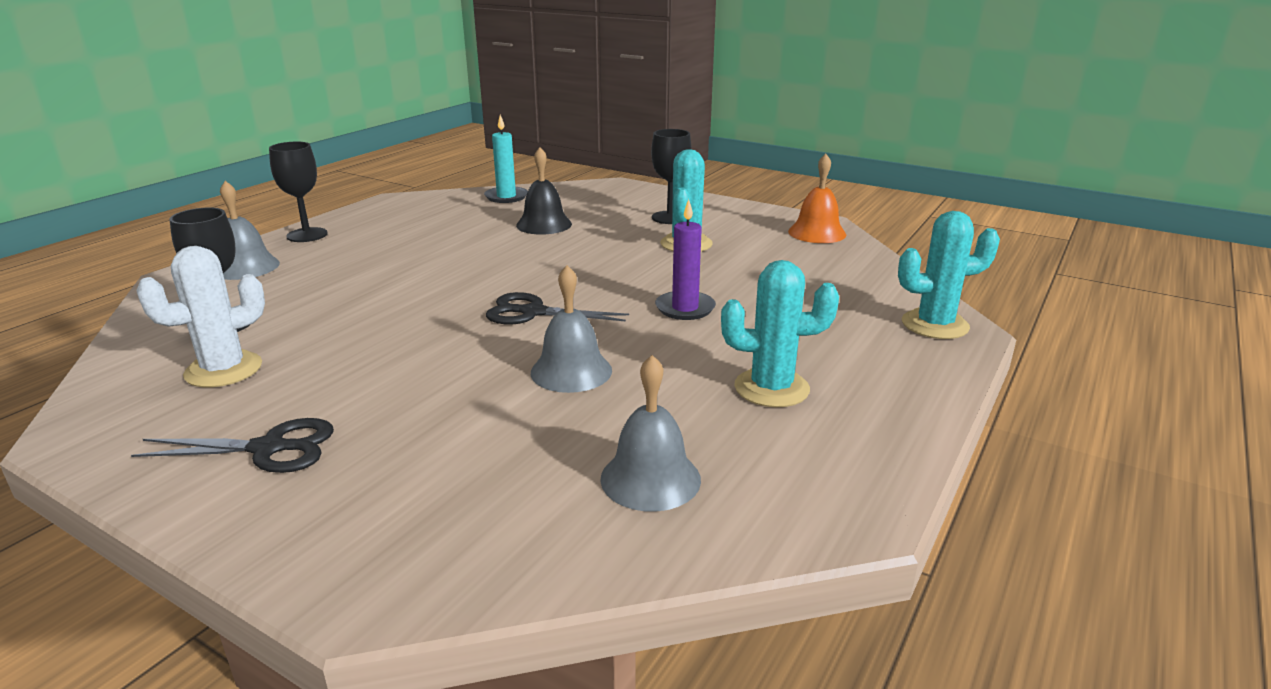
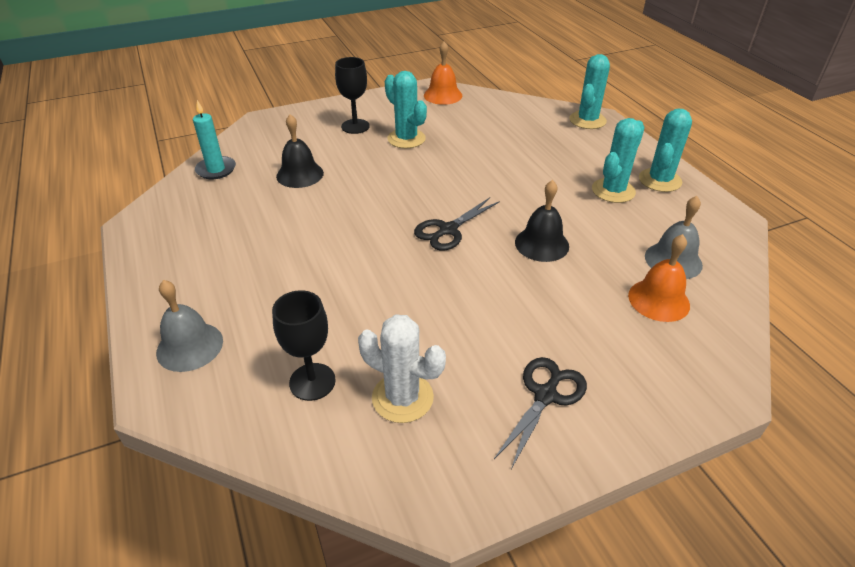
camera: 55 degrees left, 15 degrees up
white cactus [136,246,265,387] -> white cactus turned 60 degrees counterclockwise [358,314,446,423]
black goblet [269,142,328,242] -> none
grey bell [531,265,612,393] -> black bell [515,180,569,262]
purple candle [655,199,716,320] -> none
none -> orange bell [628,234,690,322]
none -> turquoise cactus [639,108,692,192]

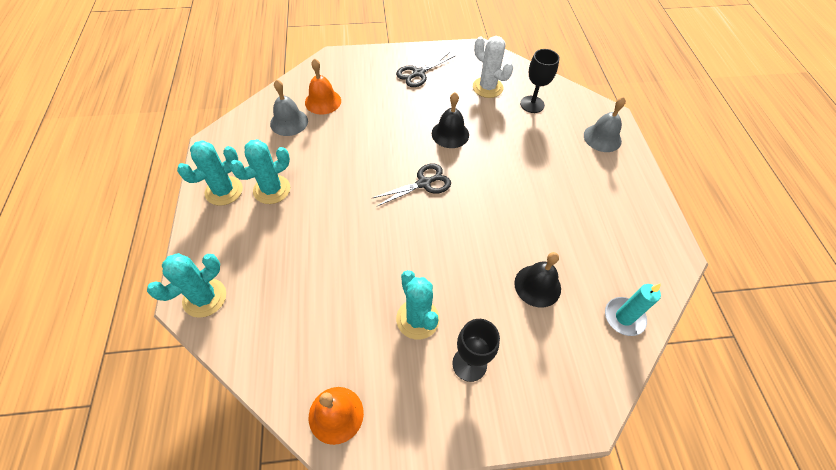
camera: 165 degrees left, 15 degrees up
black bell [515,180,569,262] -> black bell moved to [432,92,469,148]

